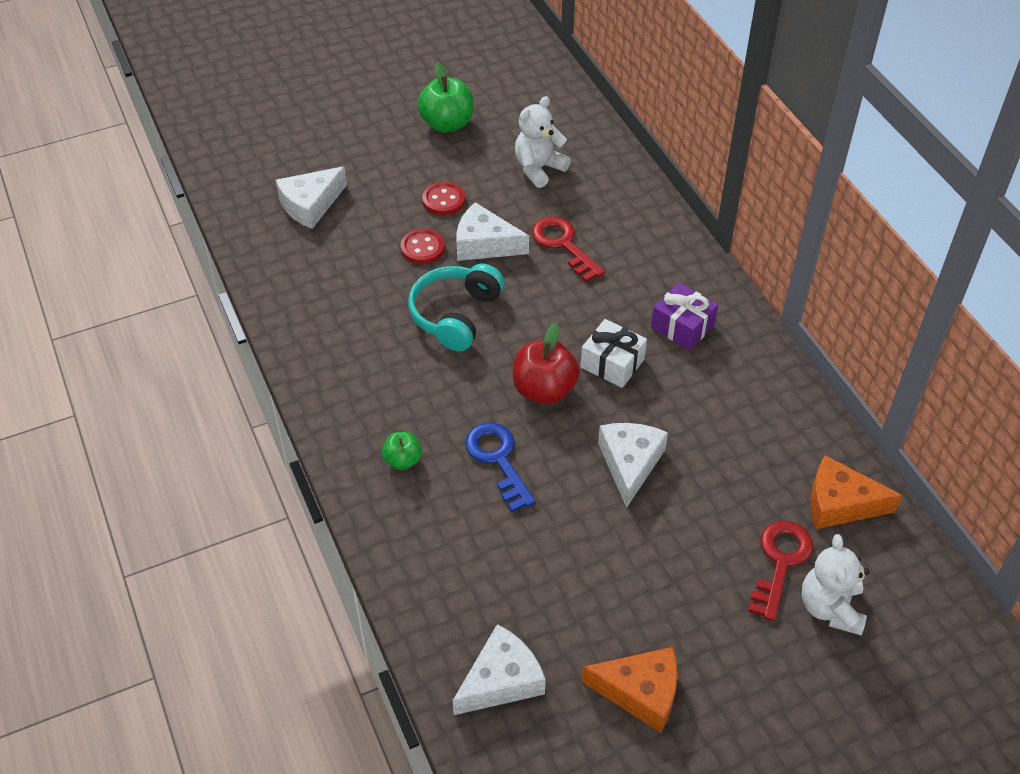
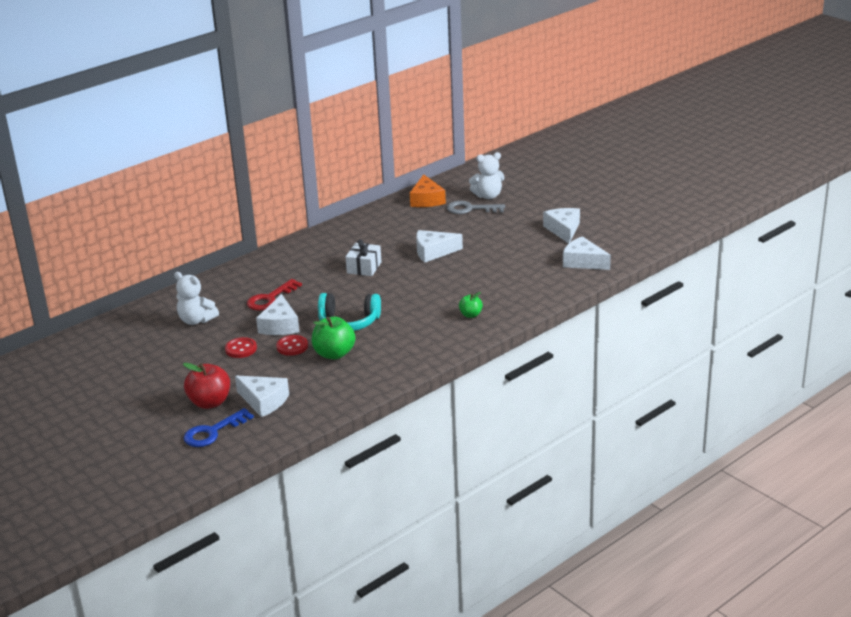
camera: 105 degrees left, 20 degrees down
green apple [417,62,473,133] -> green apple moved to [312,317,355,359]
blue key [465,423,536,512] -> blue key moved to [184,408,254,447]
red apple [513,323,580,404] -> red apple moved to [183,363,230,409]
orange cheese [581,647,678,733] -> white cheese [543,208,580,244]
purple gift [651,283,718,350] -> none
red key [748,521,813,621] -> grey key [447,201,505,214]

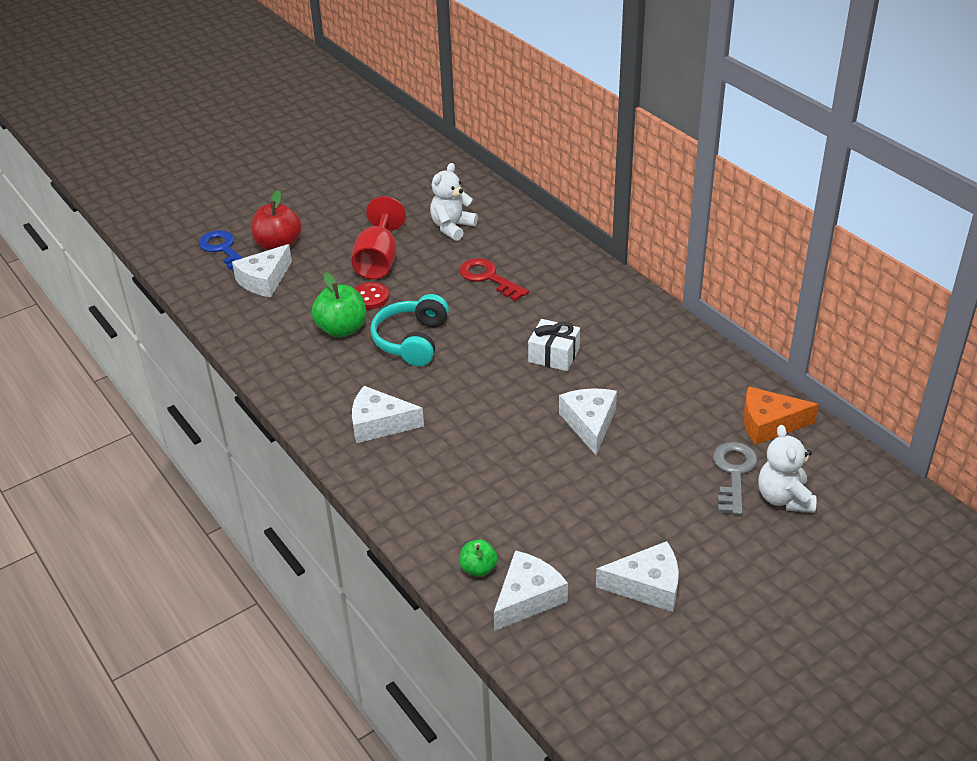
camera: 95 degrees right, 10 degrees up
red button [225,337,257,358] -> red goblet [351,196,406,280]
white cheese [256,294,299,335] -> white cheese moved to [352,386,424,443]
green apple [459,292,483,318] -> green apple moved to [460,540,498,577]

